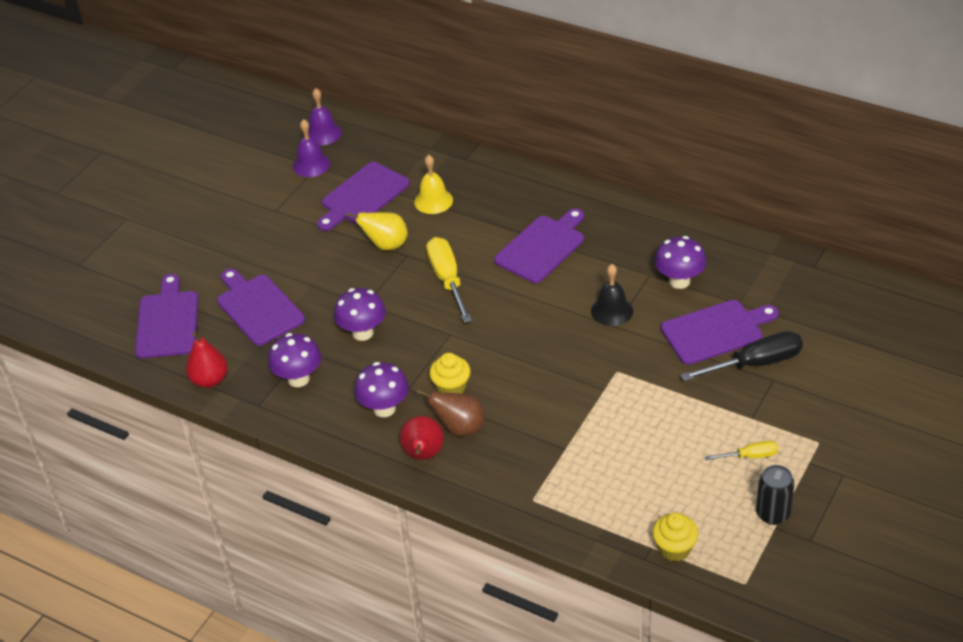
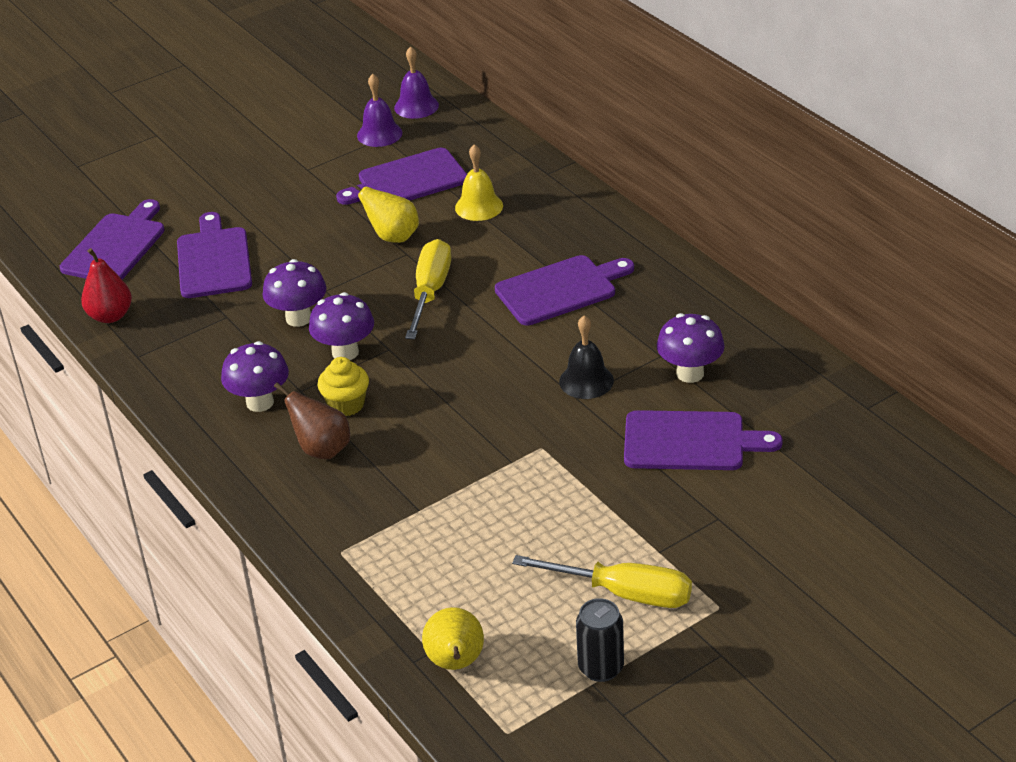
camera: 25 degrees right, 5 degrees down
purple mushroom [268,333,321,387] -> purple mushroom moved to [309,292,374,360]
red pear [400,416,444,460] -> none
yellow cupcake [652,512,698,562] -> yellow pear [422,607,484,670]
black screwdriver [681,331,803,381] -> none
yellow screwdriver [705,441,778,460] -> yellow screwdriver [512,555,692,608], size x1.85

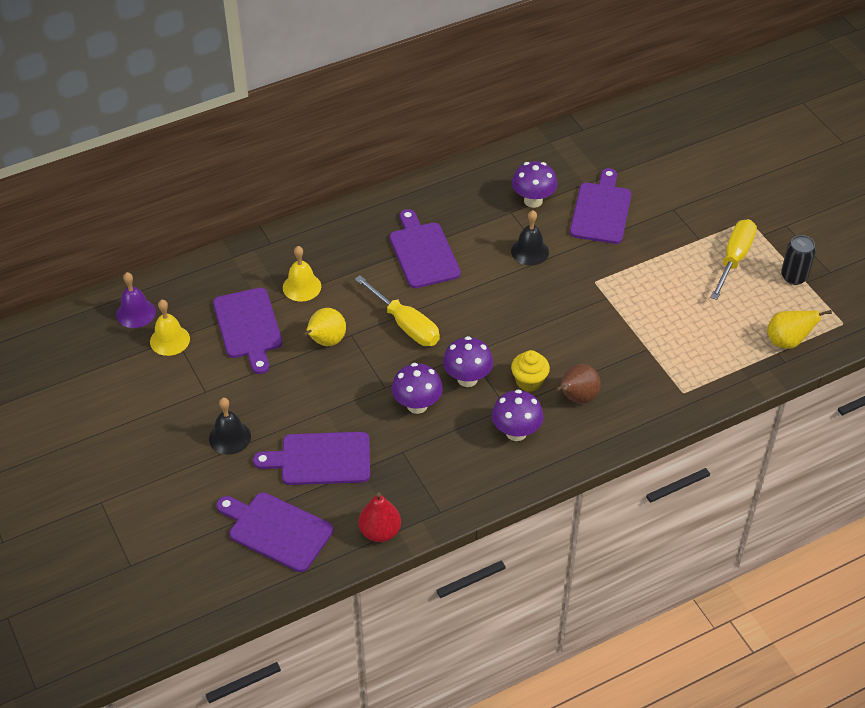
camera: 85 degrees left, 10 degrees up
purple bell [357,74,402,147] -> yellow bell [150,300,190,356]
yellow screwdriver [405,239,451,339] -> yellow screwdriver turned 150 degrees counterclockwise [355,275,440,346]
none -> black bell [209,398,251,455]

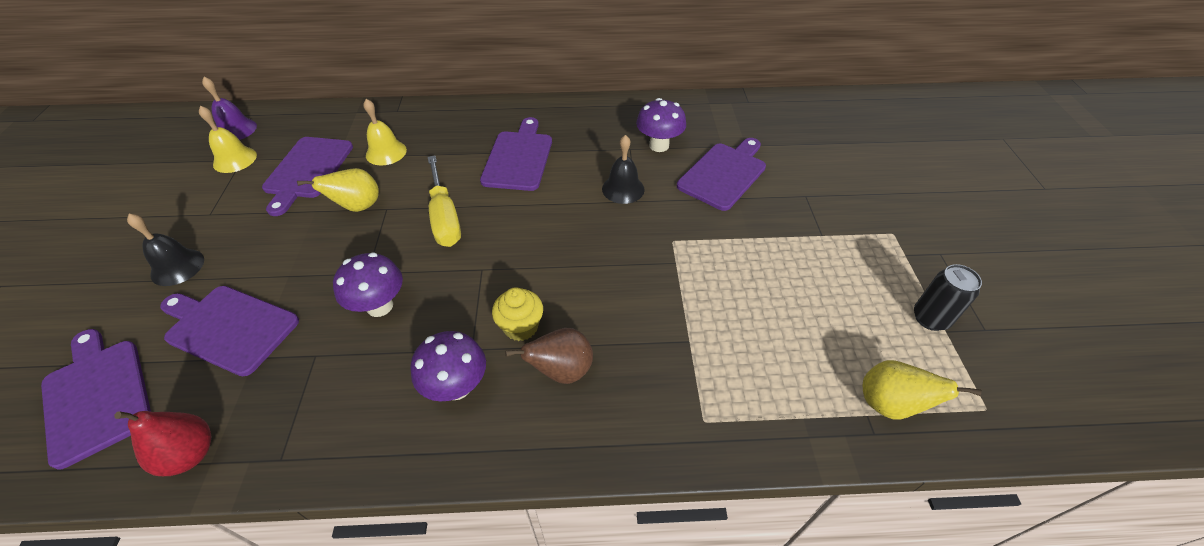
camera: 25 degrees right, 0 degrees up
purple mushroom [443,336,493,387] -> none
yellow screwdriver [710,219,757,300] -> none

